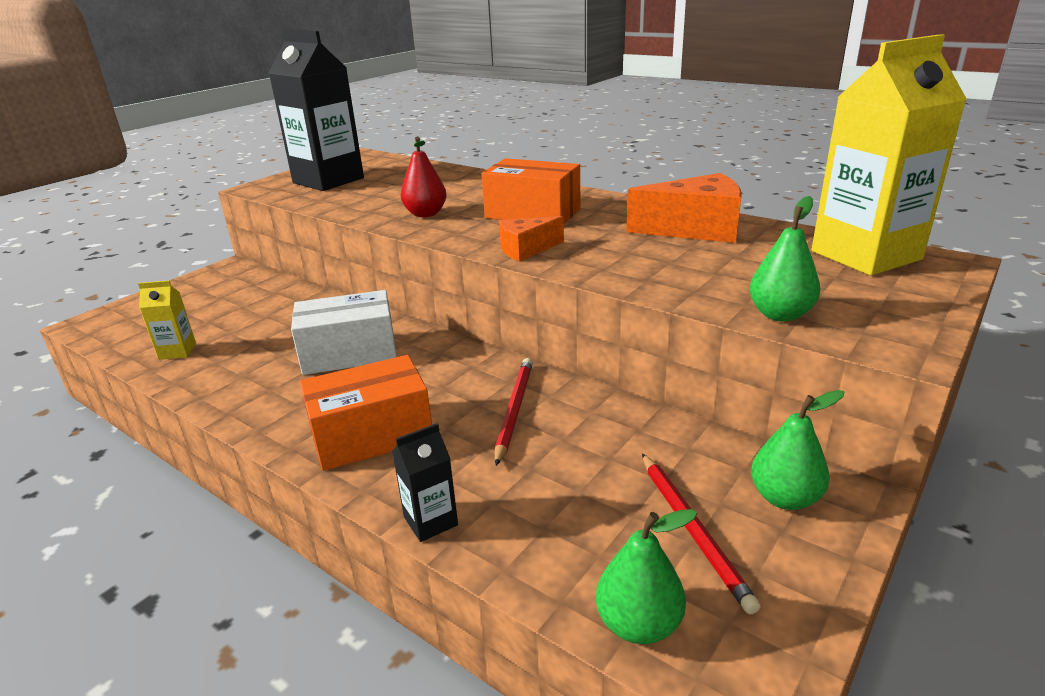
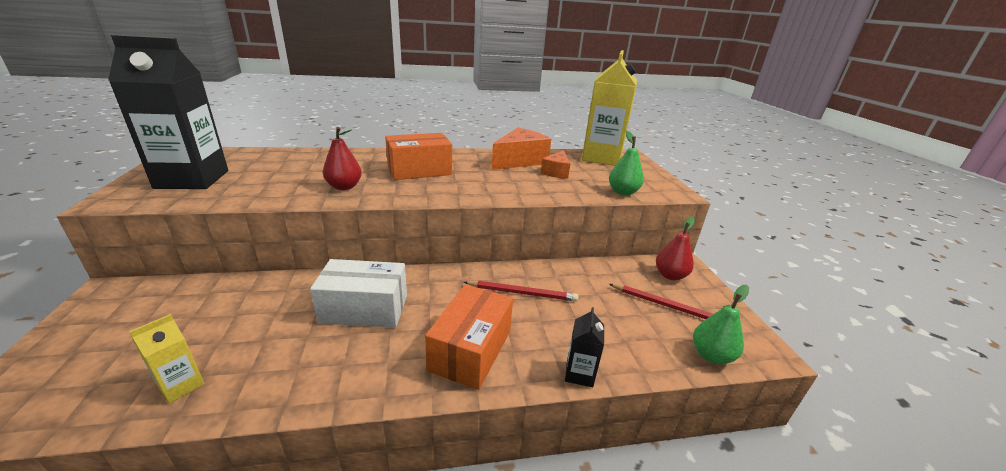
camera: 50 degrees left, 0 degrees up
white box [291,290,397,375] -> white box turned 60 degrees clockwise [310,259,407,328]
red pencil [495,358,533,466] -> red pencil turned 135 degrees clockwise [464,280,578,301]
orange cheese [499,216,564,262] -> orange cheese moved to [541,150,570,179]
green pear [751,390,844,510] -> red pear [656,216,695,280]

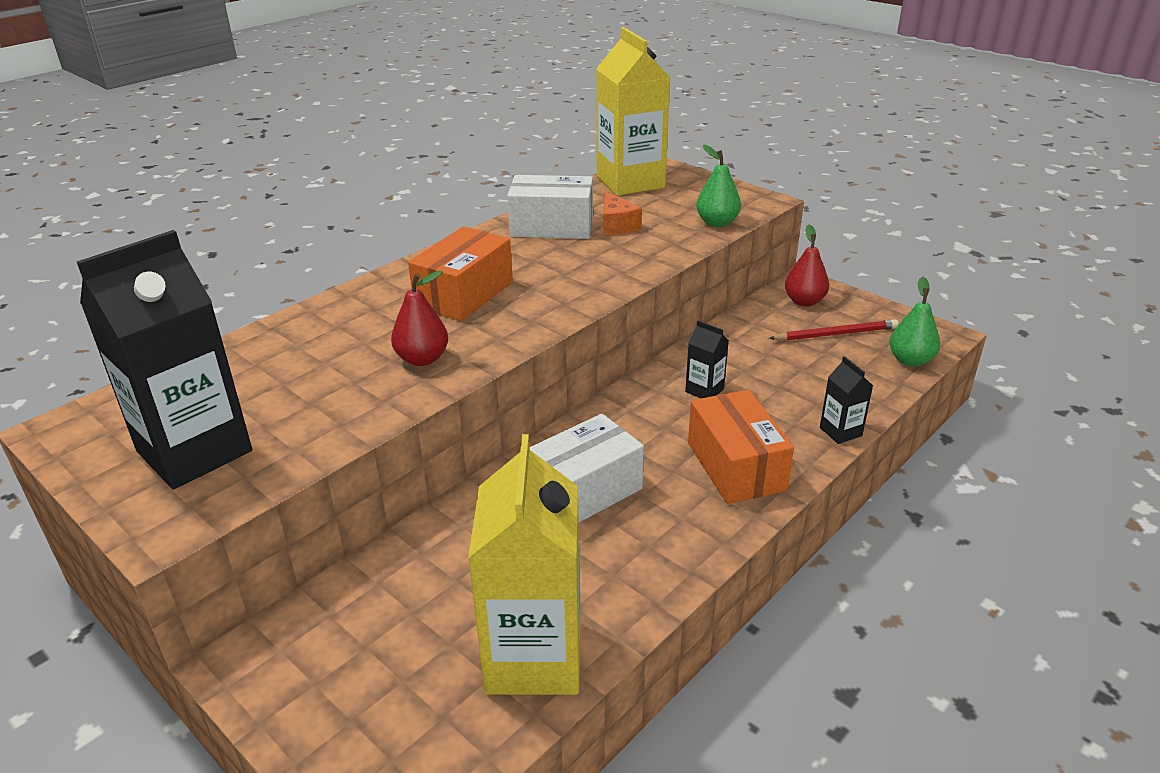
camera: 35 degrees left, 5 degrees up
yellow carton [129,314,204,403] -> yellow carton [468,434,580,695], size x2.30
red pencil [464,280,578,301] -> black carton [685,320,729,398]
orange cheese [492,128,551,170] -> white box [507,175,593,239]

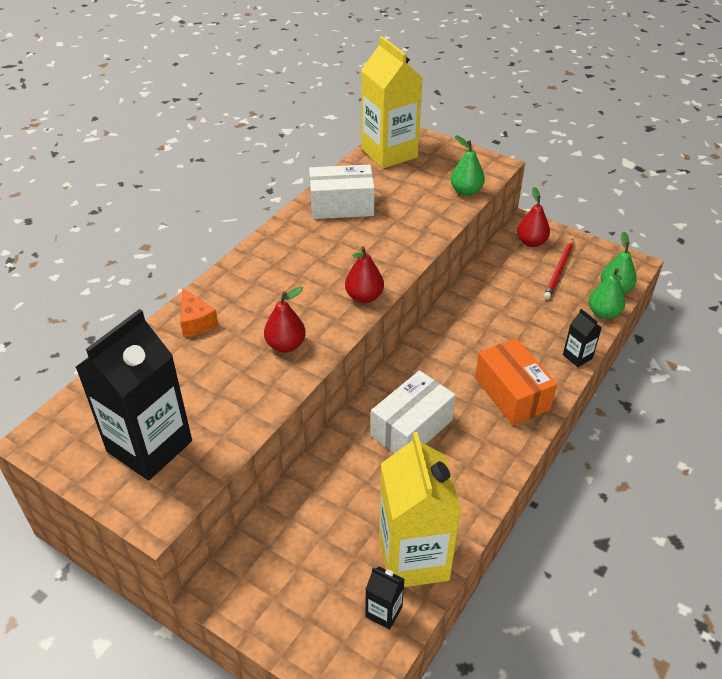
camera: 10 degrees left, 10 degrees up
orange box [408,226,513,321] -> none
orange cheese [603,191,642,235] -> orange cheese moved to [180,288,218,337]
black carton [685,320,729,398] -> black carton moved to [365,566,405,630]
red pencil [769,319,899,341] -> red pencil turned 135 degrees clockwise [544,239,573,300]
none -> red pear [345,246,384,303]
none -> green pear [589,268,625,319]

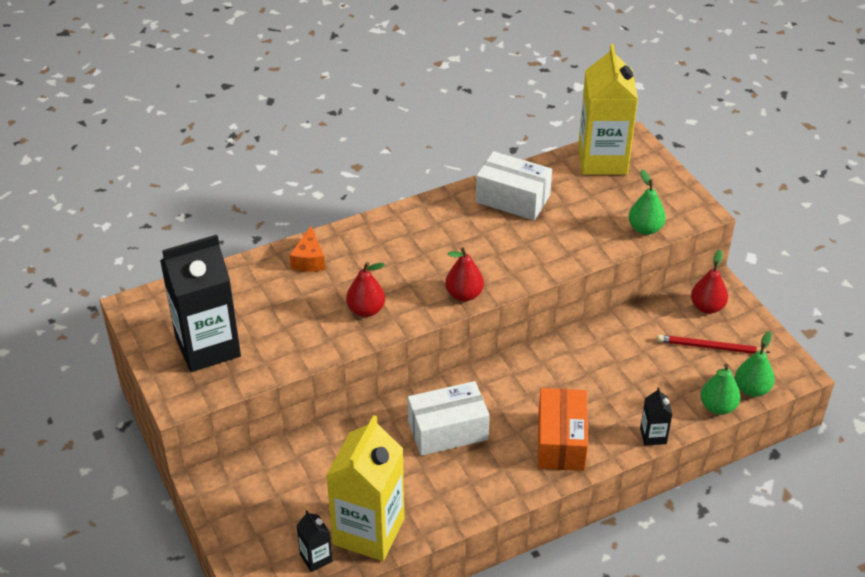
camera: 30 degrees right, 0 degrees up
red pencil [544,239,573,300] -> red pencil turned 45 degrees clockwise [657,335,770,354]

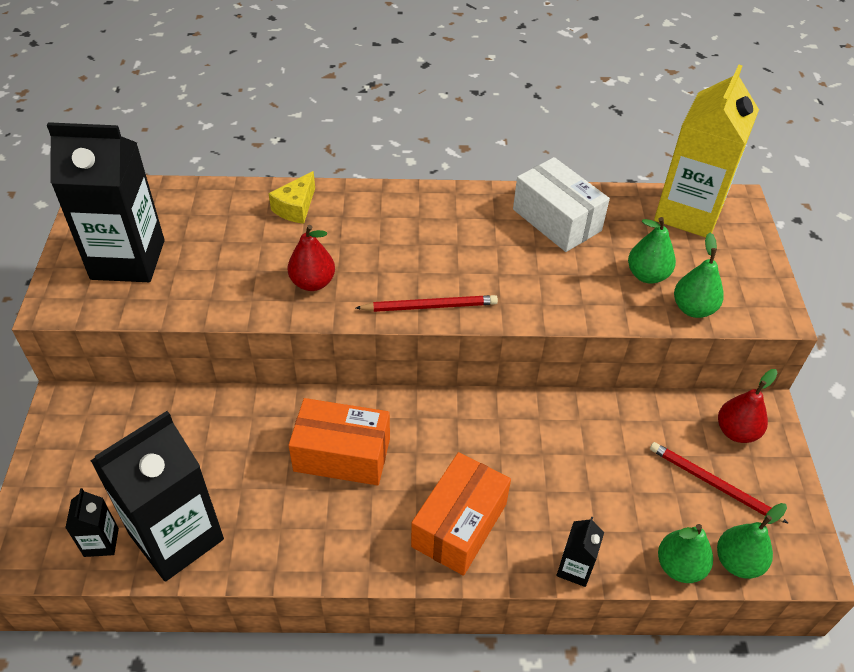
camera: 25 degrees right, 5 degrees up
orange cheese [289,226,325,272] -> yellow cheese [268,171,315,224]
yellow carton [326,415,405,561] -> black carton [90,411,224,582]
white box [408,381,490,456] -> orange box [288,398,390,486]
red pear [445,247,484,302] -> red pencil [356,295,498,312]
none -> green pear [628,217,676,284]

